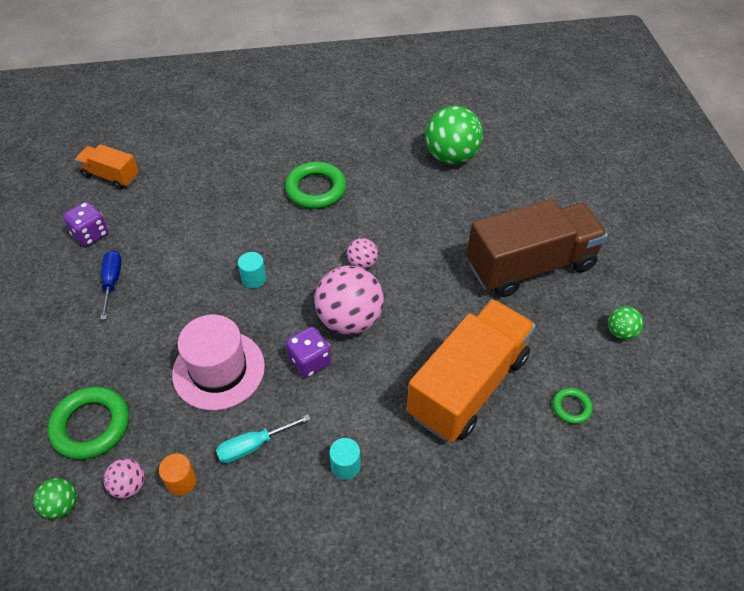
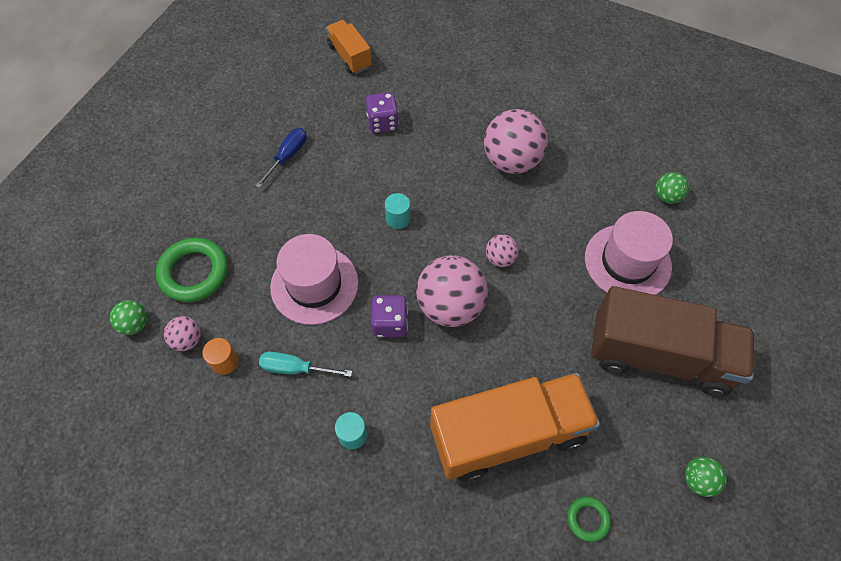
camera: 35 degrees right, 10 degrees up
purple dice [63,202,109,246] -> purple dice moved to [366,92,399,133]
green ring [285,162,346,209] -> pink ball [484,109,548,174]
green ball [425,106,483,164] -> green ball [656,172,689,204], size x0.49
none -> pink hat [585,211,673,295]

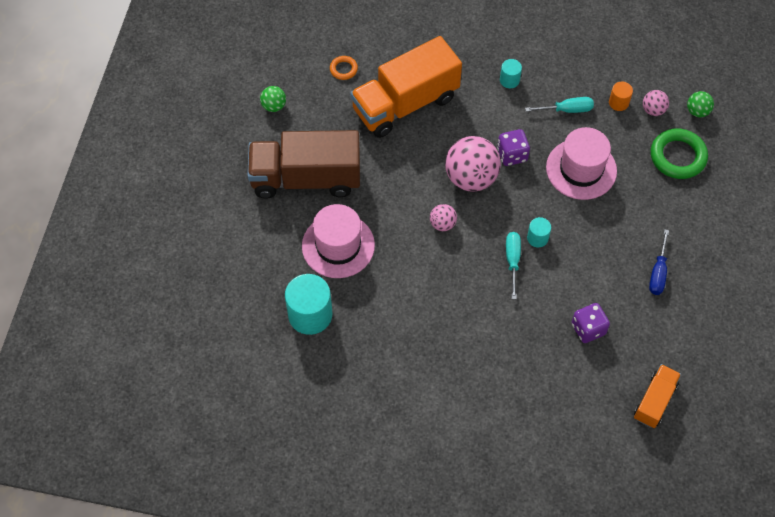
camera: 165 degrees right, 0 degrees up
orange truck [326,20,372,74] -> orange truck turned 105 degrees counterclockwise [634,364,681,428]
pink ball [484,109,548,174] -> none
green ring [567,497,611,542] -> orange ring [330,56,358,80]
green ball [656,172,689,204] -> turquoise cylinder [285,274,332,335]
none -> turquoise screwdriver [506,232,521,299]

